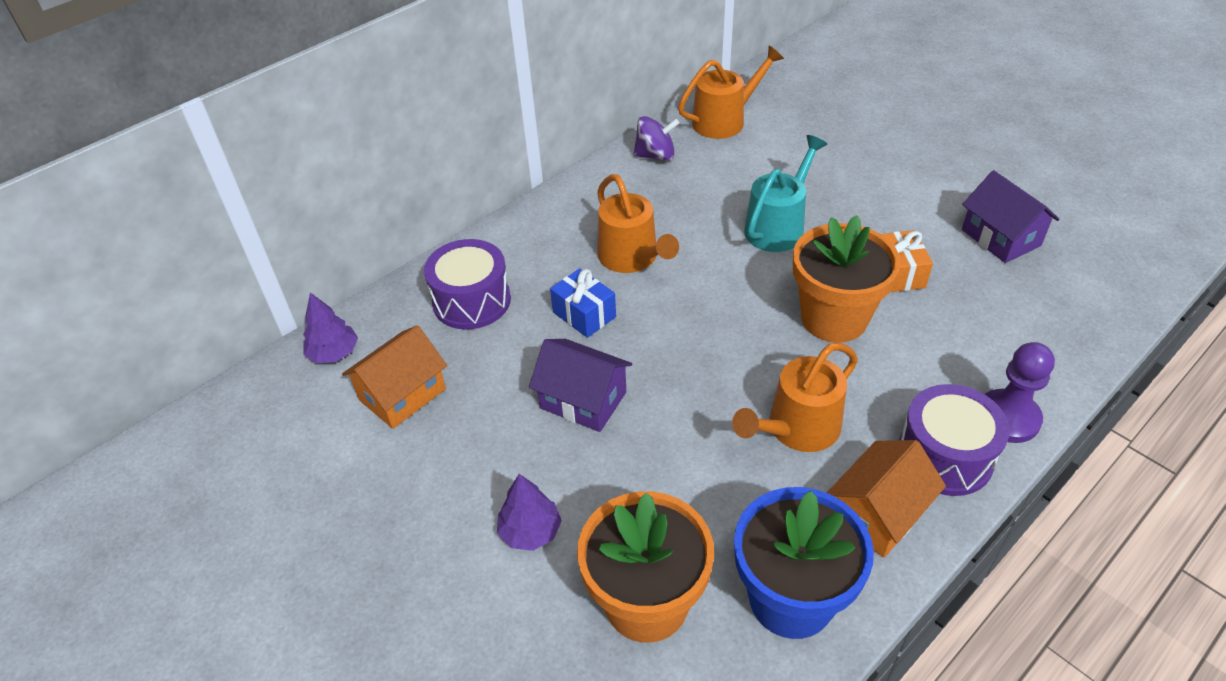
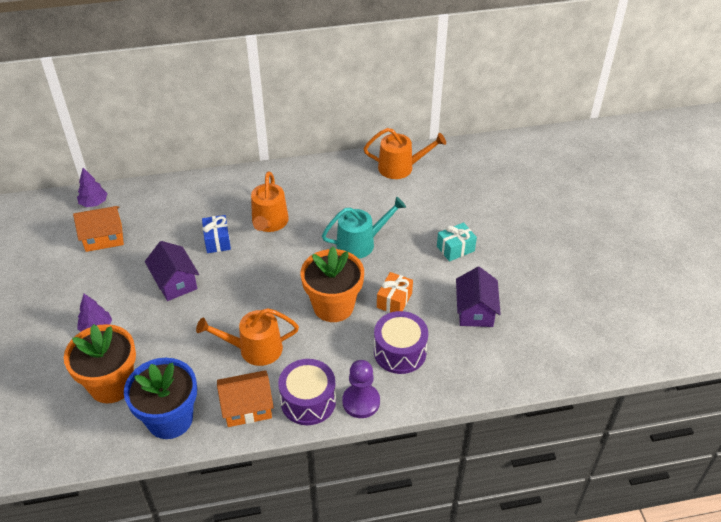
camera: 30 degrees right, 0 degrees up
purple drum [424,239,511,330] -> purple drum moved to [374,311,428,374]
purple spinning top [633,116,680,161] -> none
none -> turquoise gift [437,222,477,262]

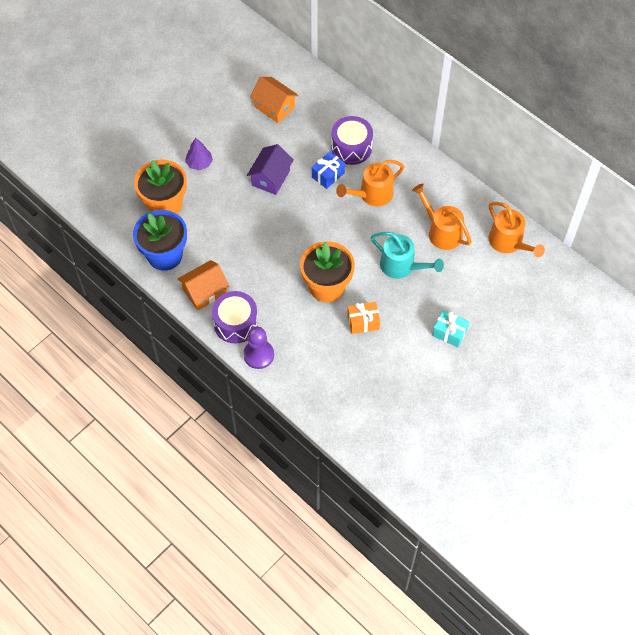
camera: 55 degrees right, 15 degrees up
purple tree [77,168,108,207] -> none
orange watering can [196,308,299,366] -> orange watering can moved to [412,184,472,250]
orange house [217,370,274,427] -> orange house turned 75 degrees counterclockwise [178,260,229,311]
purple drum [374,311,428,374] -> purple drum moved to [331,116,373,165]
purple house [456,267,501,327] -> none

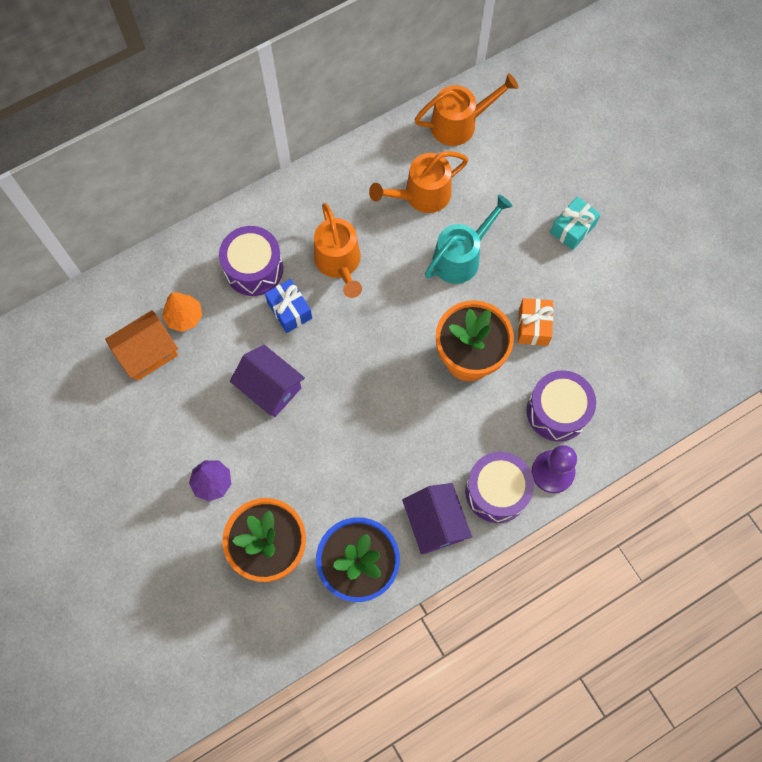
camera: 75 degrees left, 10 degrees up
orange house [178,260,229,311] -> purple house [402,483,472,555]
none -> orange tree [162,293,202,332]
none -> purple drum [527,370,596,442]

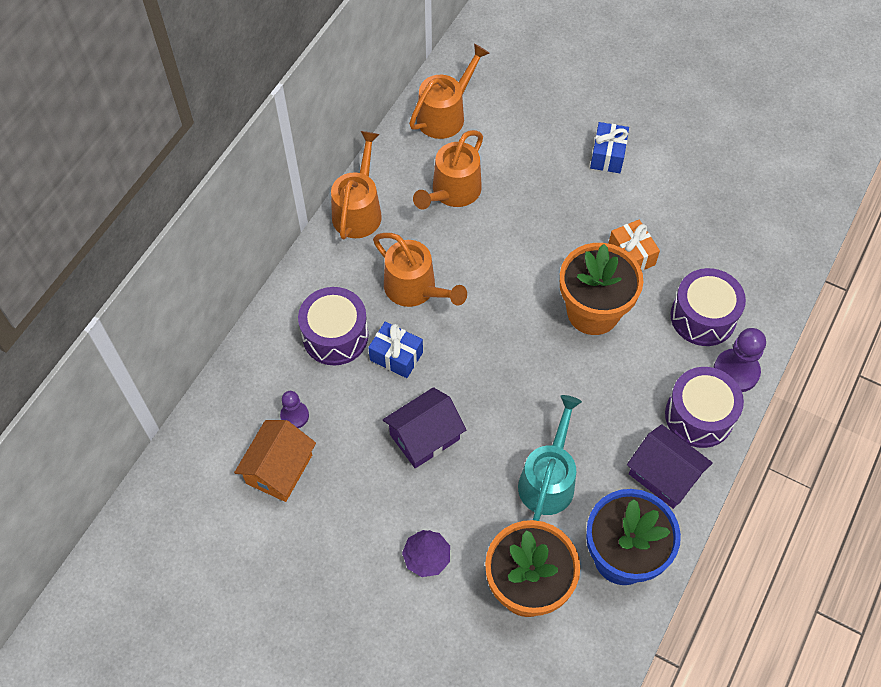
camera: 30 degrees left, 10 degrees down
orange tree [162,293,202,332] -> purple pawn [280,391,309,428]
purple house [230,345,305,417] -> purple house turned 45 degrees counterclockwise [383,387,466,468]
turquoise watering can [425,195,512,284] -> turquoise watering can moved to [518,395,582,521]
turquoise gift [550,197,601,250] -> blue gift [590,122,629,173]
none -> orange watering can [331,131,382,239]

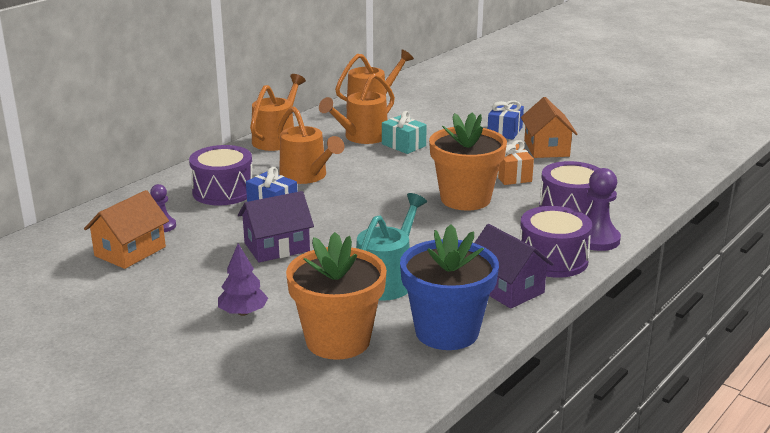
camera: 10 degrees right, 35 degrees down
none -> turquoise gift [382,111,427,154]
none -> orange house [521,97,577,158]

